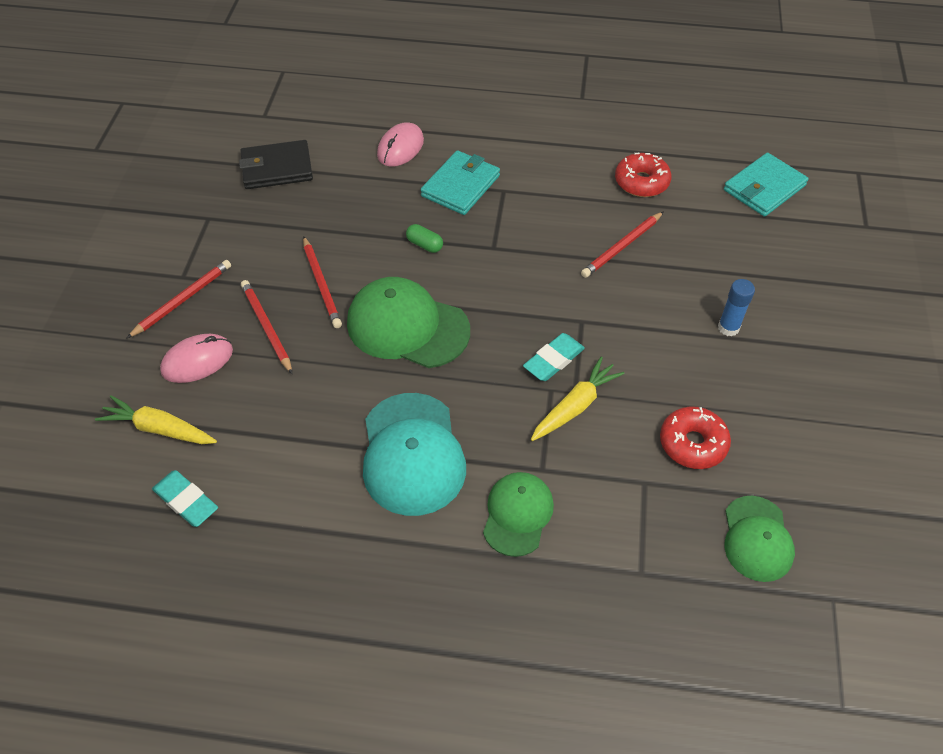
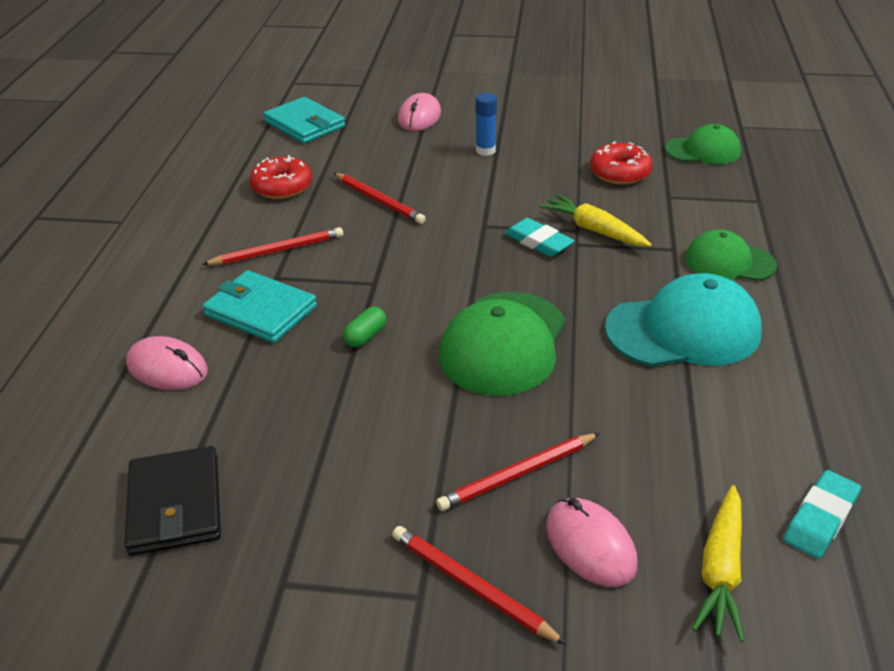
camera: 90 degrees left, 15 degrees down
red pencil [303,236,342,328] -> red pencil moved to [202,227,343,265]
none -> pink mouse [398,93,441,131]

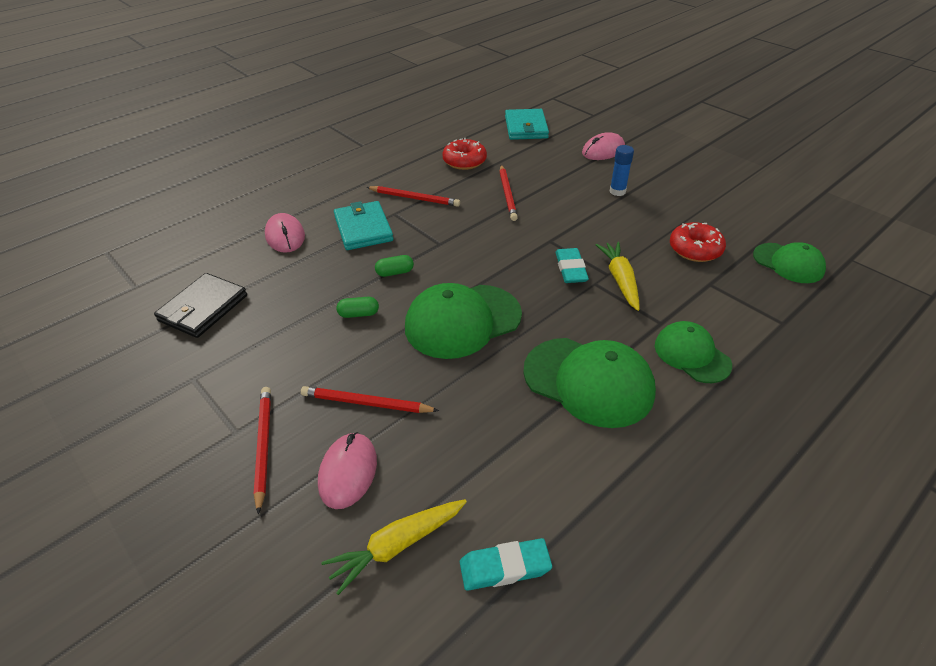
camera: 40 degrees right, 5 degrees up
turquoise cap [605,273,762,367] -> green cap [523,338,656,428]
none -> green capsule [336,297,379,318]

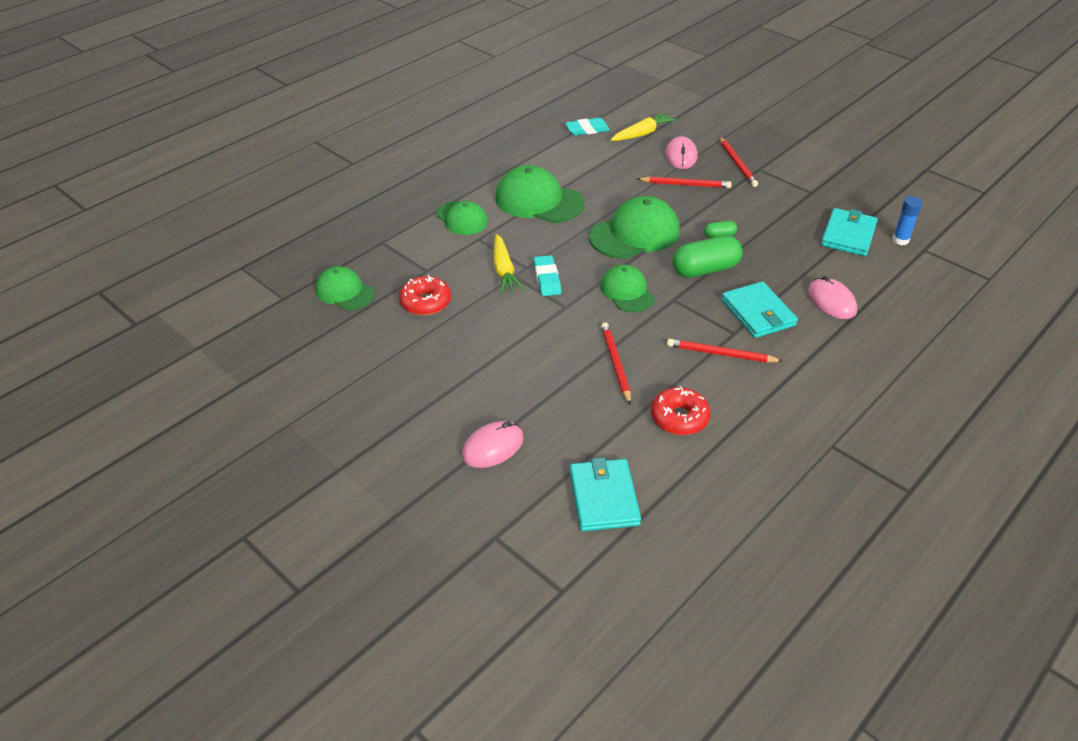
camera: 175 degrees right, 0 degrees up
black wallet [154,273,247,338] -> turquoise wallet [821,208,878,256]
green capsule [375,255,414,277] -> green capsule [673,235,743,278], size x2.08
blue glue stick [610,145,634,196] -> blue glue stick moved to [892,196,922,245]
none -> green cap [600,265,654,312]

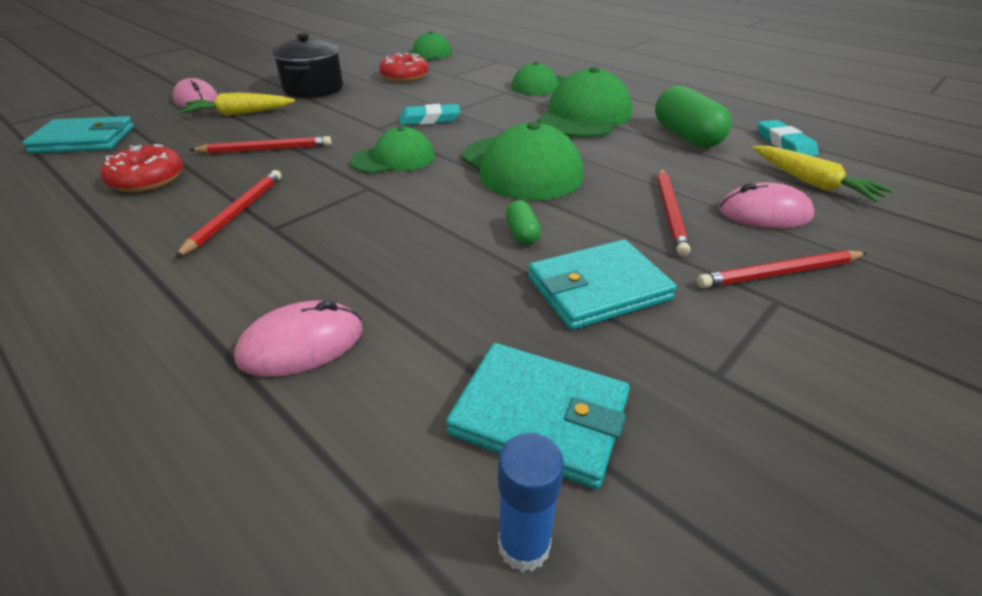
camera: 90 degrees right, 5 degrees down
yellow carrot [494,234,524,293] -> yellow carrot moved to [180,92,295,116]
green capsule [673,235,743,278] -> green capsule moved to [655,86,732,148]
turquoise wallet [721,281,798,338] -> turquoise wallet moved to [528,239,677,330]
none -> black pot [272,33,343,98]

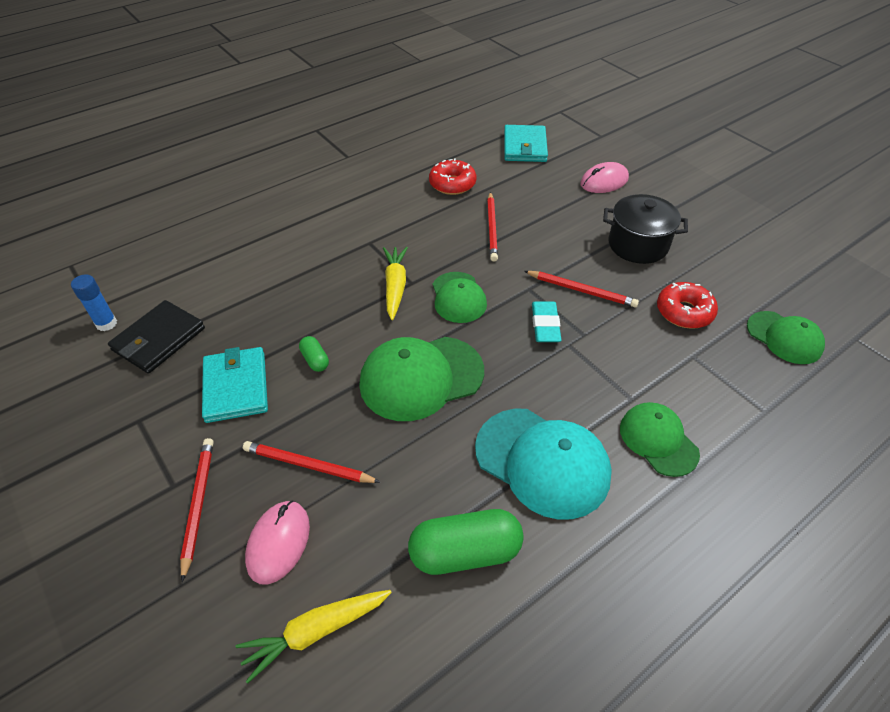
camera: 100 degrees right, 10 degrees up
red pencil [175,170,282,258] -> red pencil moved to [524,271,639,307]
yellow carrot [180,92,295,116] -> yellow carrot moved to [383,247,408,320]
pink mouse [234,300,363,377] -> none
turquoise wallet [446,343,630,489] -> black wallet [108,300,205,374]
green capsule [506,201,541,245] -> green capsule turned 60 degrees clockwise [299,336,329,372]
green cap [538,67,632,138] -> turquoise cap [475,409,612,520]
turquoise eraser [757,120,819,157] -> none

